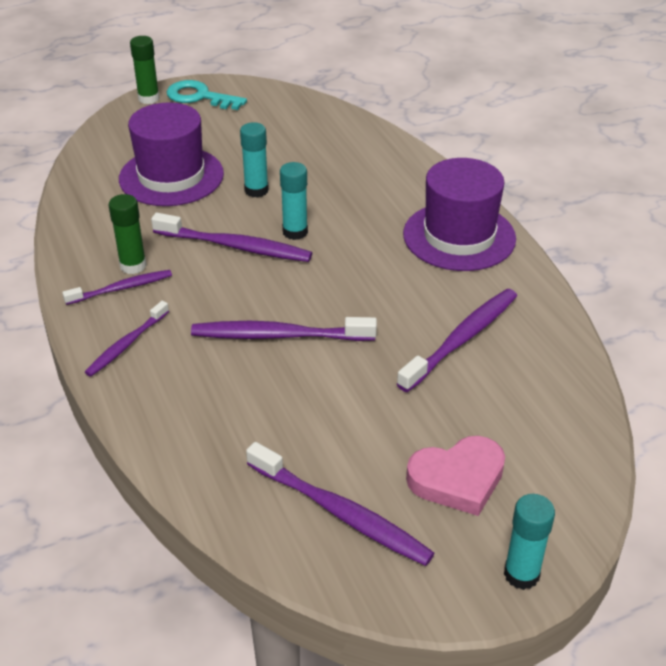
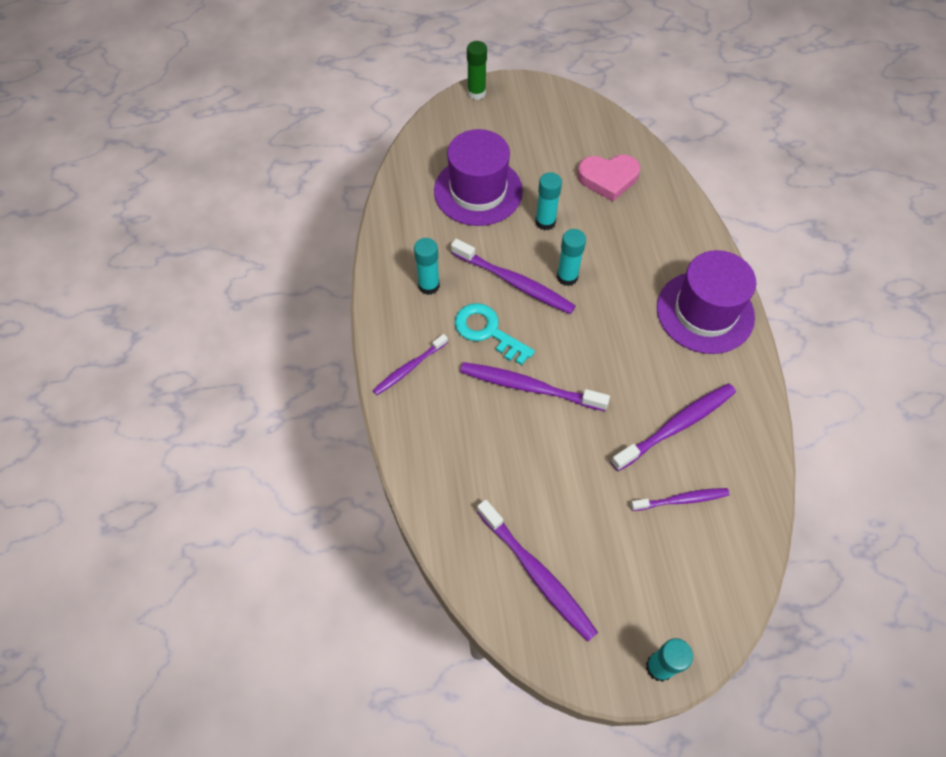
camera: 15 degrees right, 20 degrees up
purple toothbrush [62,270,172,305] -> purple toothbrush moved to [630,488,730,511]
green glue stick [109,194,147,274] -> turquoise glue stick [414,238,440,295]
turquoise key [167,80,247,110] -> turquoise key moved to [455,303,535,365]
pink heart [406,436,505,516] -> pink heart moved to [577,154,640,202]

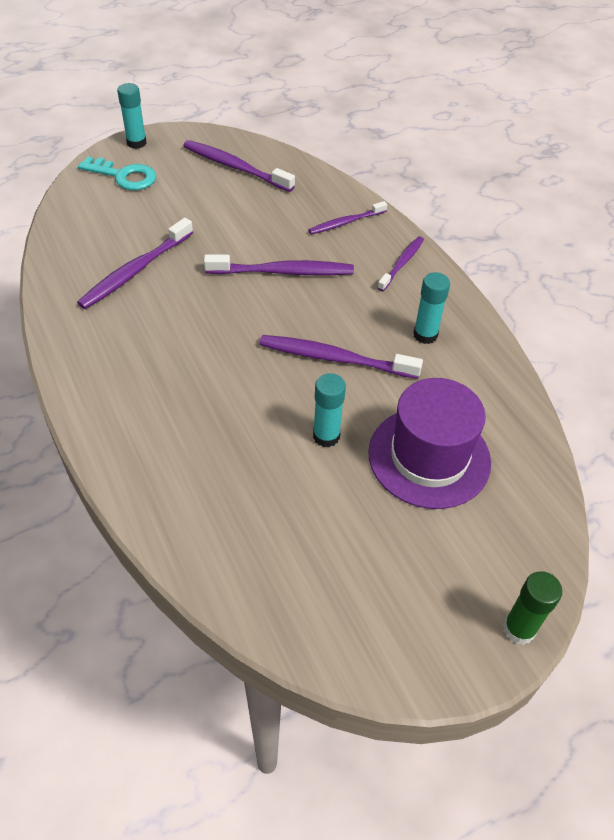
camera: 160 degrees right, 10 degrees down
turquoise key [455,303,535,365] -> turquoise key moved to [78,157,156,190]
turquoise glue stick [557,229,586,286] -> none
pink heart [577,154,640,202] -> none
purple toothbrush [630,488,730,511] -> purple toothbrush moved to [308,201,387,234]
purple hat [657,250,756,354] -> none

